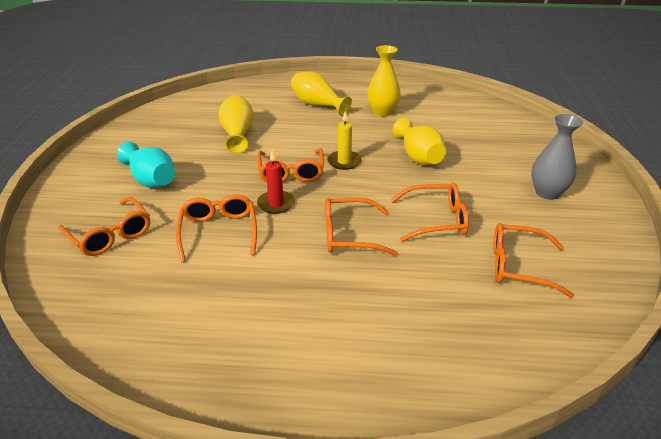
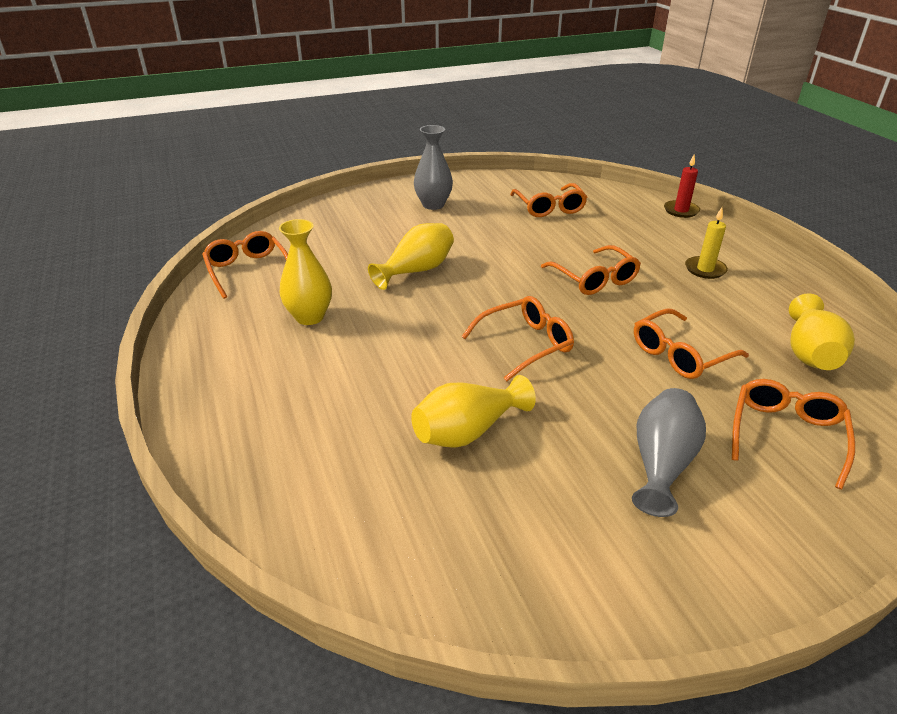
camera: 115 degrees left, 0 degrees up
turquoise vase [117,142,175,188] -> grey vase [632,388,706,517]
red candle [257,150,295,214] -> red candle moved to [664,155,700,218]
yellow vase [291,72,352,116] -> yellow vase moved to [789,294,855,370]
yellow candle [328,111,361,170] -> yellow candle moved to [685,208,728,279]
orange glasses [391,183,469,242] -> orange glasses moved to [202,231,288,299]

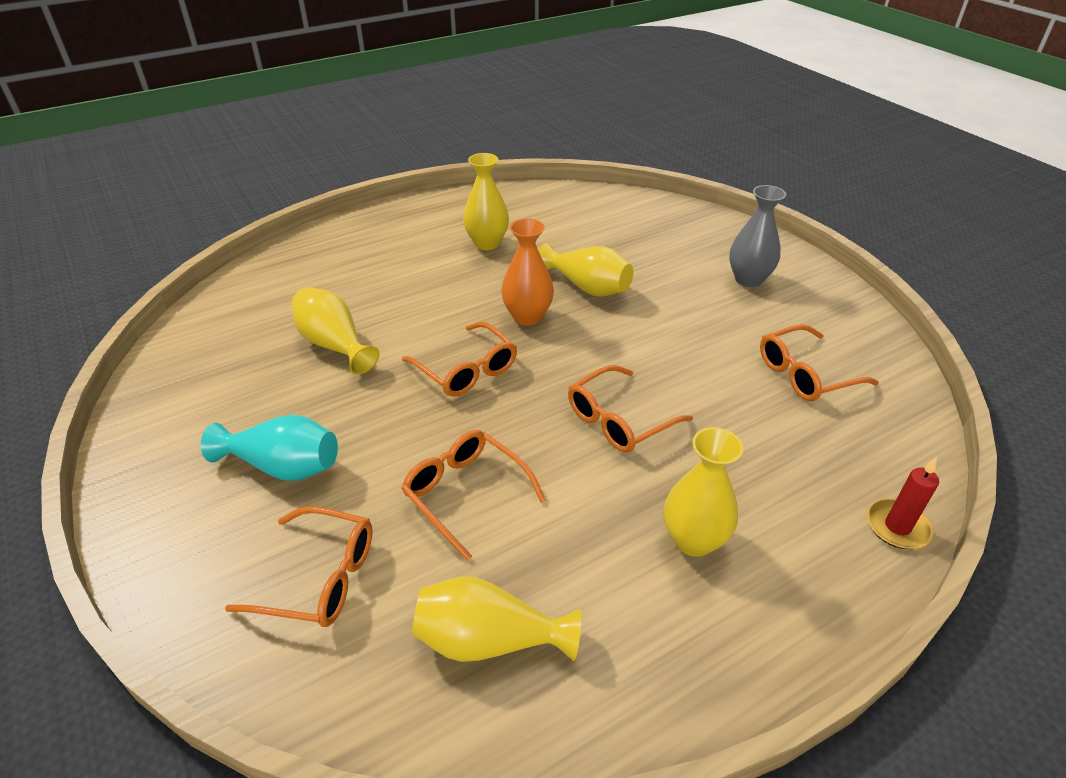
camera: 80 degrees right, 5 degrees up
orange glasses [202,231,288,299] -> none
grey vase [632,388,706,517] -> turquoise vase [201,415,338,481]
yellow candle [685,208,728,279] -> yellow vase [664,427,743,557]
none -> orange vase [501,219,554,326]

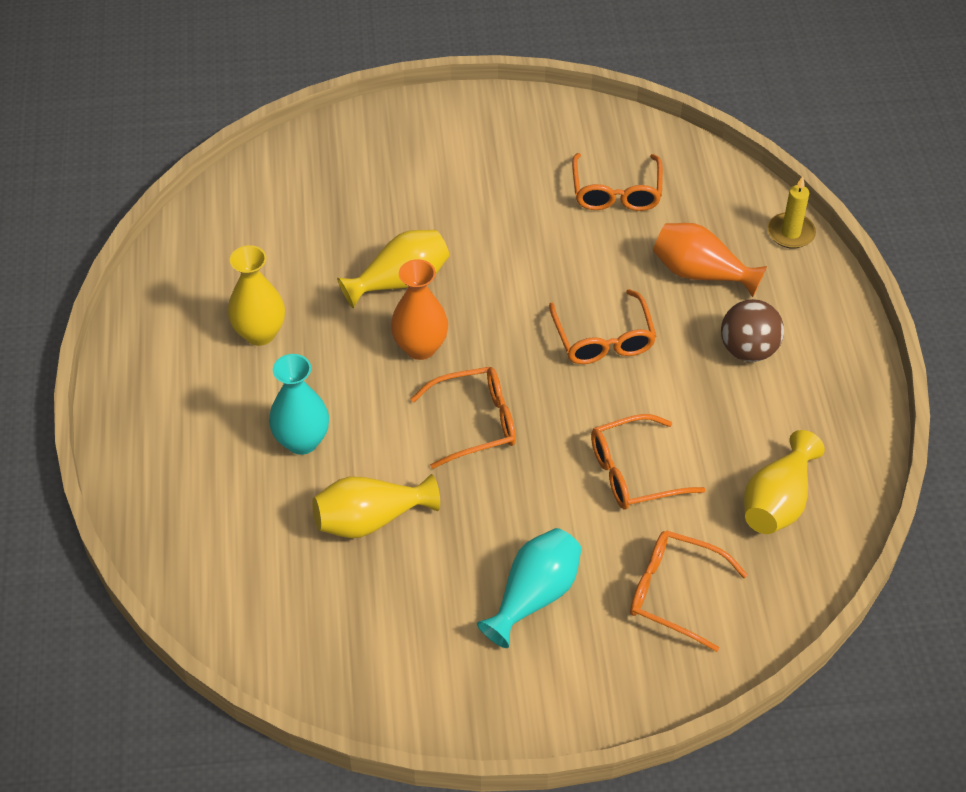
camera: 65 degrees left, 10 degrees up
orange glasses [225,506,373,627] -> orange glasses turned 105 degrees counterclockwise [630,531,748,652]
yellow vase [664,427,743,557] -> brown ball [721,299,784,362]
grey vase [729,185,786,287] -> none
red candle [867,457,939,549] -> yellow candle [767,176,816,249]
none -> turquoise vase [269,354,329,455]
none -> orange vase [653,223,767,297]

